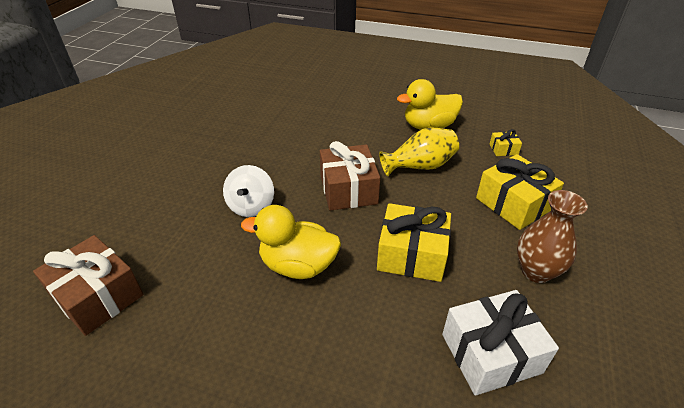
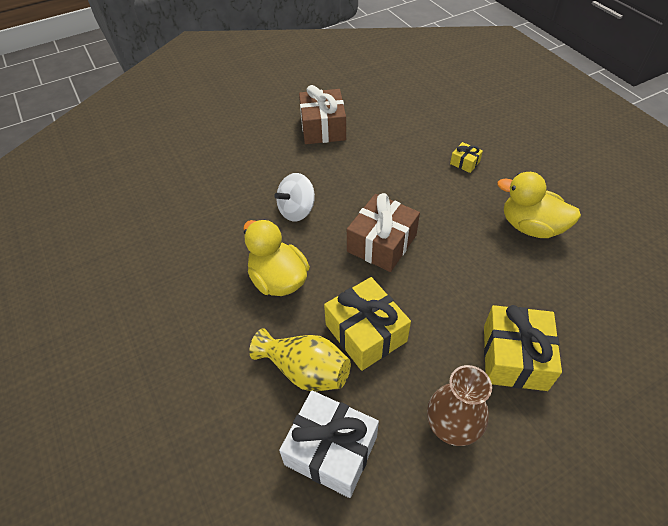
camera: 45 degrees right, 10 degrees up
brown gift [33,235,143,336] -> brown gift moved to [299,85,346,144]
yellow vase [379,127,459,176] -> yellow vase moved to [249,328,351,391]
yellow gift [489,129,522,156] -> yellow gift moved to [450,142,483,173]

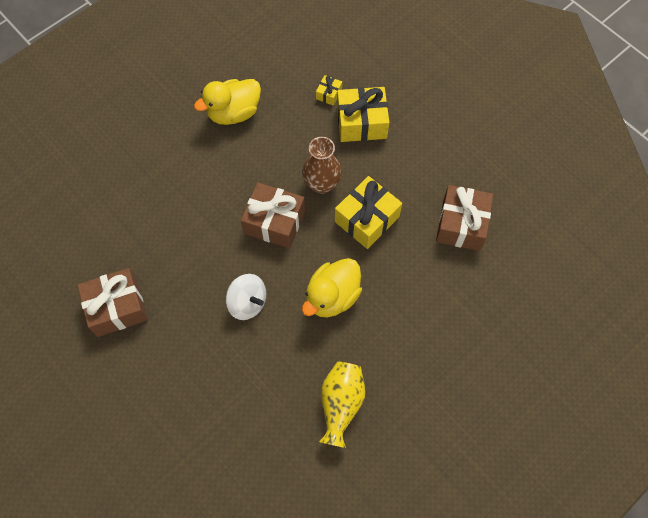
camera: 105 degrees left, 15 degrees up
yellow vase [249,328,351,391] -> yellow vase moved to [319,362,365,448]
white gift [279,390,379,498] -> brown gift [436,185,493,251]
brown vase [427,365,492,446] -> brown vase moved to [302,137,342,194]
yellow gift [450,142,483,173] -> yellow gift moved to [316,75,342,106]
yellow duck [497,172,581,238] -> yellow duck turned 45 degrees clockwise [194,79,261,125]

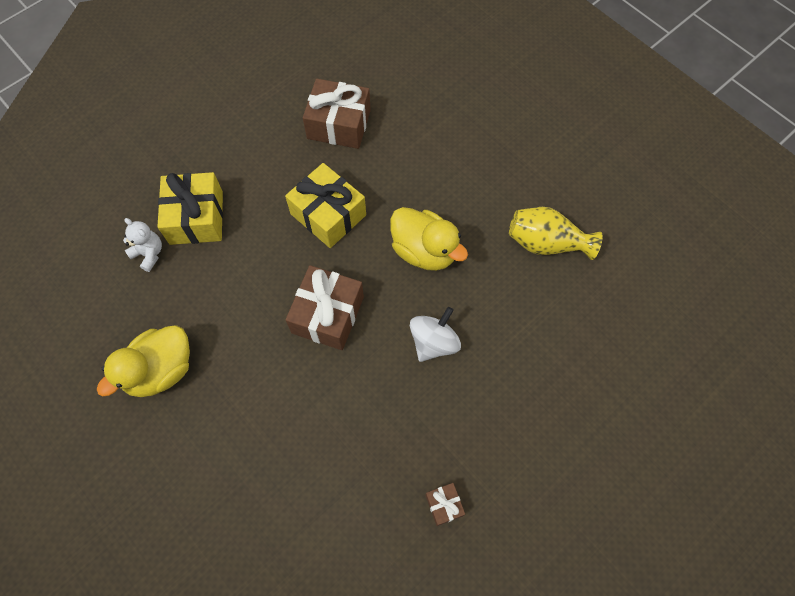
camera: 90 degrees left, 0 degrees up
brown gift [77,268,148,337] -> brown gift [425,483,465,526], size x0.47
yellow duck [194,79,261,125] -> yellow duck turned 75 degrees clockwise [97,325,190,397]
brown vase [302,137,342,194] -> none
yellow gift [316,75,342,106] -> white teddy bear [123,218,162,272]

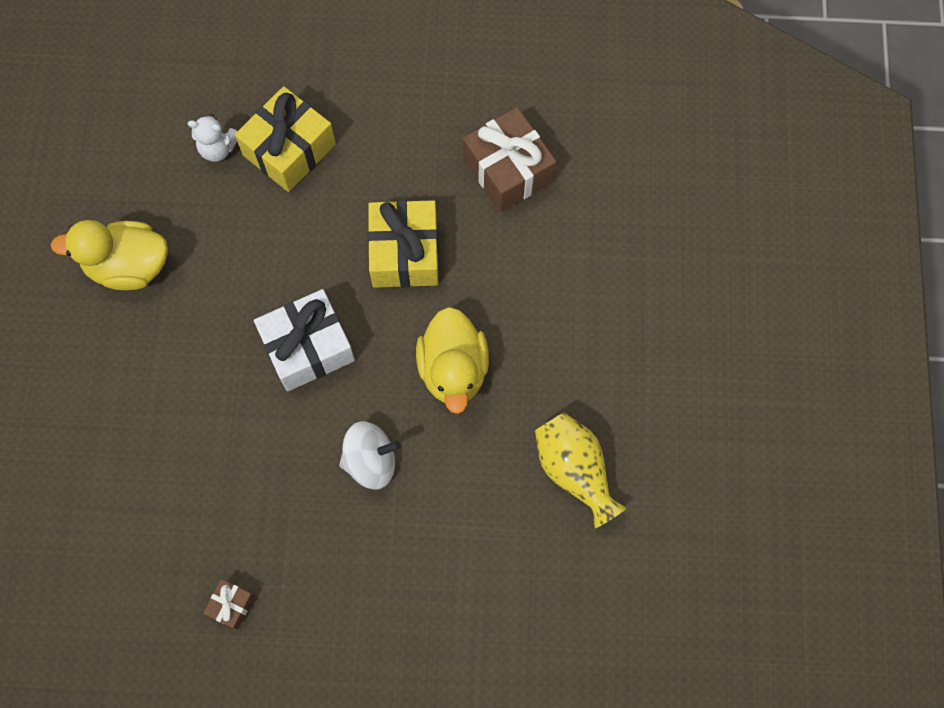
camera: 45 degrees right, 5 degrees up
white teddy bear [123,218,162,272] -> white teddy bear turned 105 degrees clockwise [188,114,238,162]
brown gift [285,265,364,350] -> white gift [254,289,355,391]

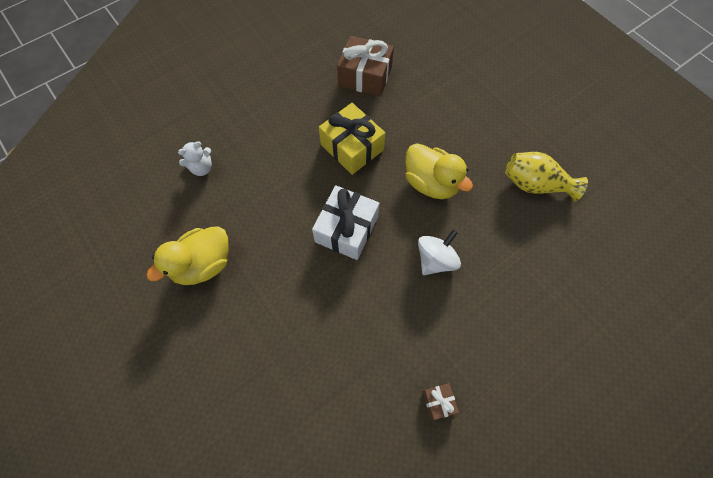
camera: 40 degrees left, 5 degrees down
yellow gift [235,86,336,192] -> none

